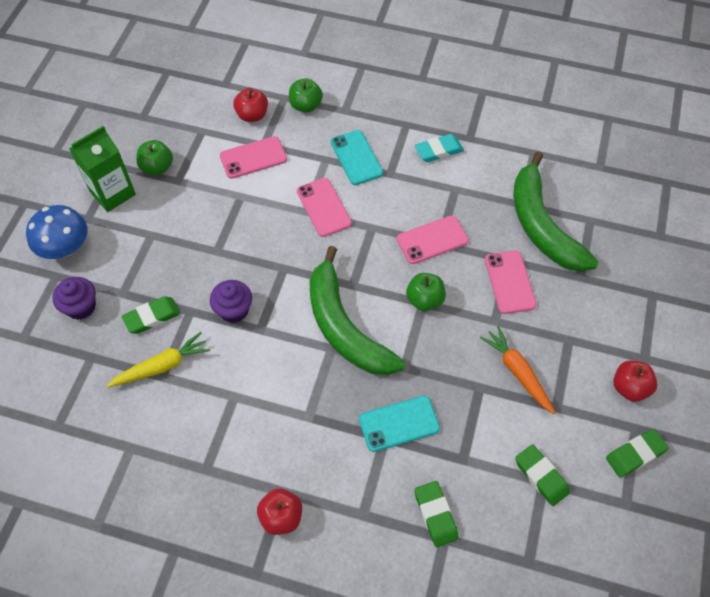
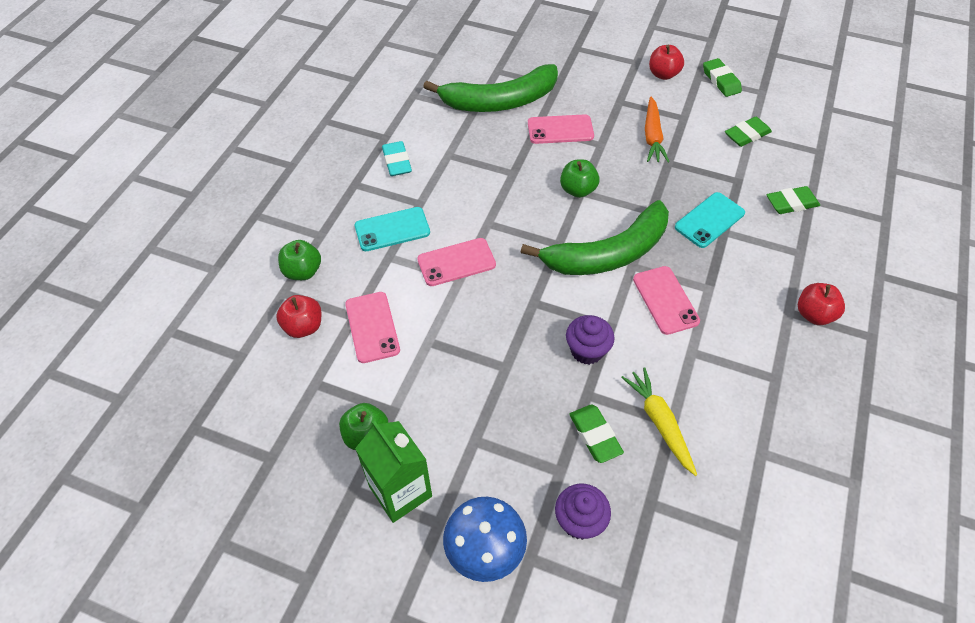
camera: 85 degrees left, 5 degrees down
turquoise phone [359,396,440,452] -> turquoise phone turned 60 degrees clockwise [675,192,745,248]
pink phone [397,215,469,264] -> pink phone moved to [633,266,700,335]
orange carrot [480,326,556,414] -> orange carrot turned 60 degrees counterclockwise [645,97,670,163]

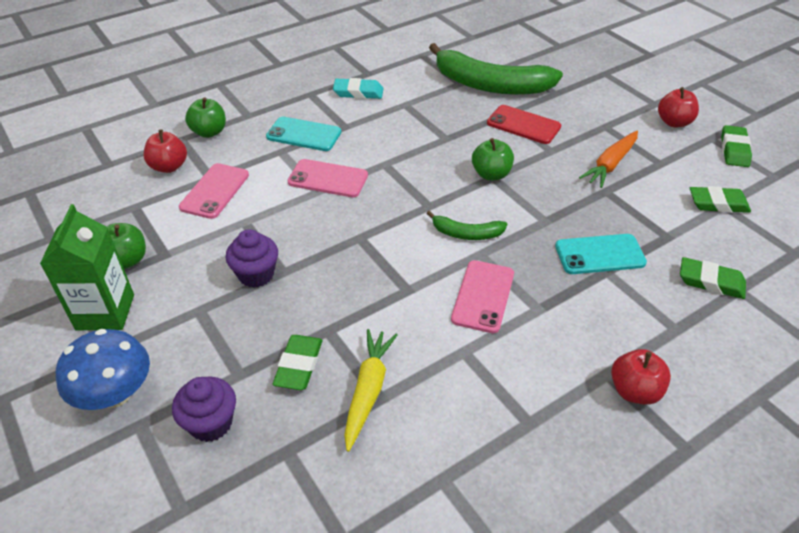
camera: 35 degrees right, 10 degrees down
turquoise eraser [382,141,412,176] -> turquoise eraser turned 75 degrees clockwise [333,78,384,99]
green banana [521,200,669,275] -> green banana [426,211,507,240], size x0.46
pink phone [528,114,594,144] -> red phone [487,105,561,144]
purple cupcake [566,315,615,365] -> purple cupcake moved to [226,229,278,288]

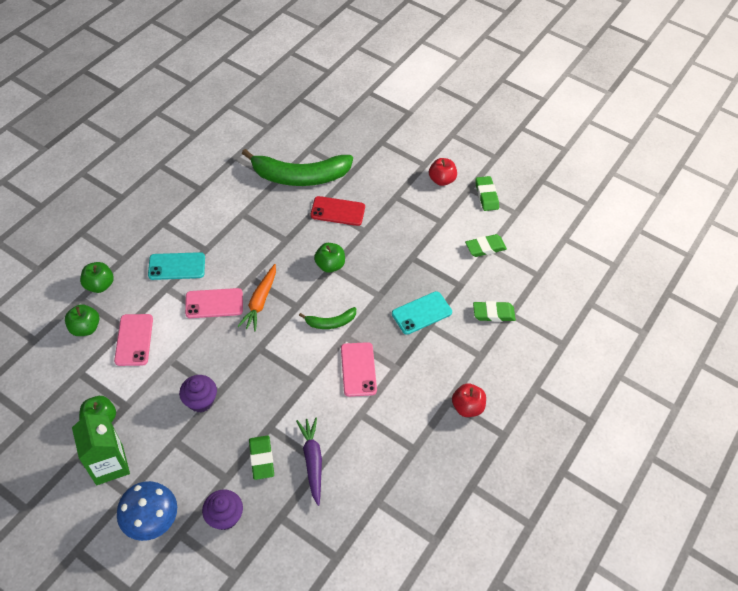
camera: 25 degrees left, 10 degrees up
red apple [143,130,187,173] -> green apple [65,304,100,336]
turquoise eraser [333,78,384,99] -> none
yellow carrot [344,329,397,452] -> purple carrot [296,418,322,506]
orange carrot [579,131,638,188] -> orange carrot moved to [238,264,276,332]

